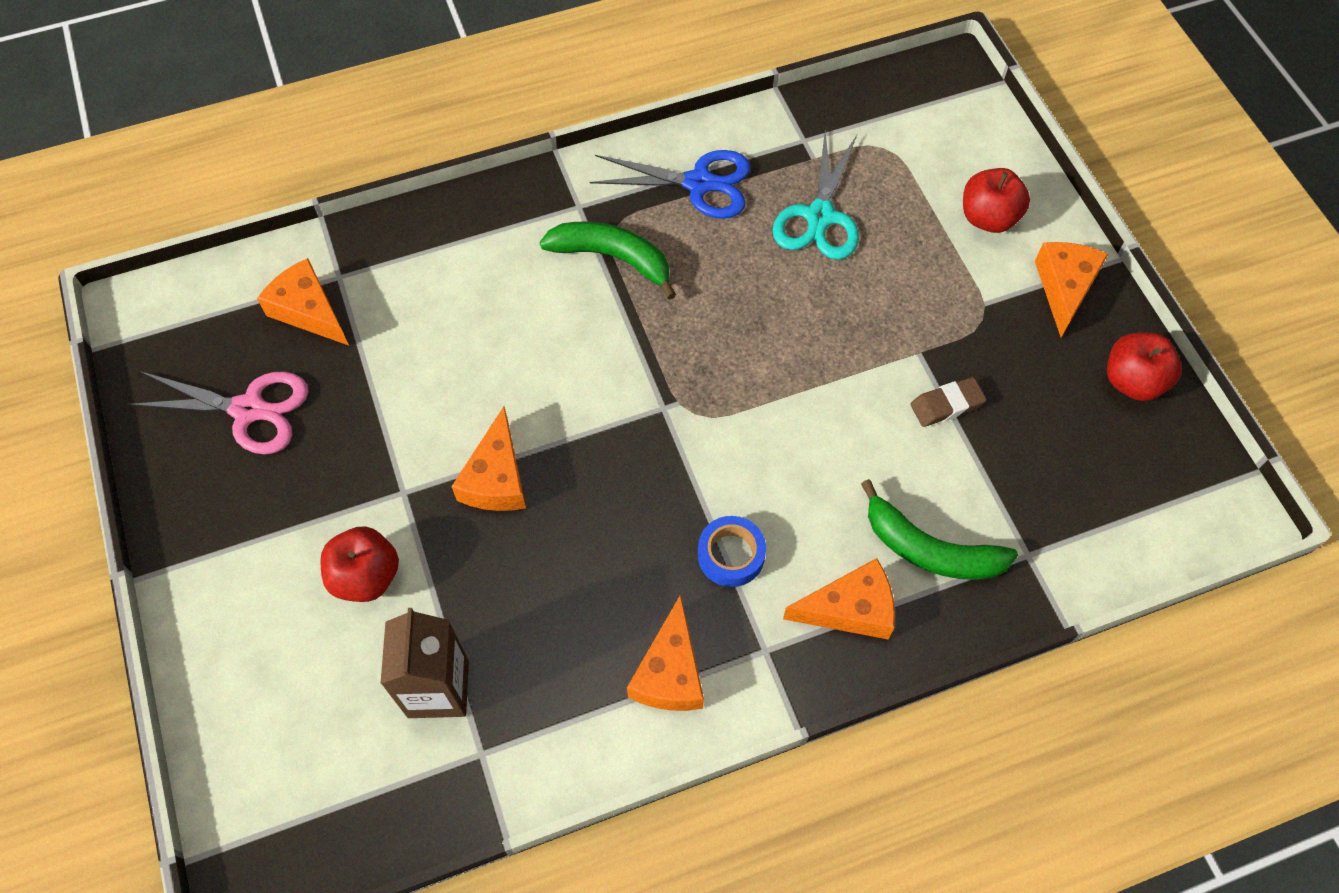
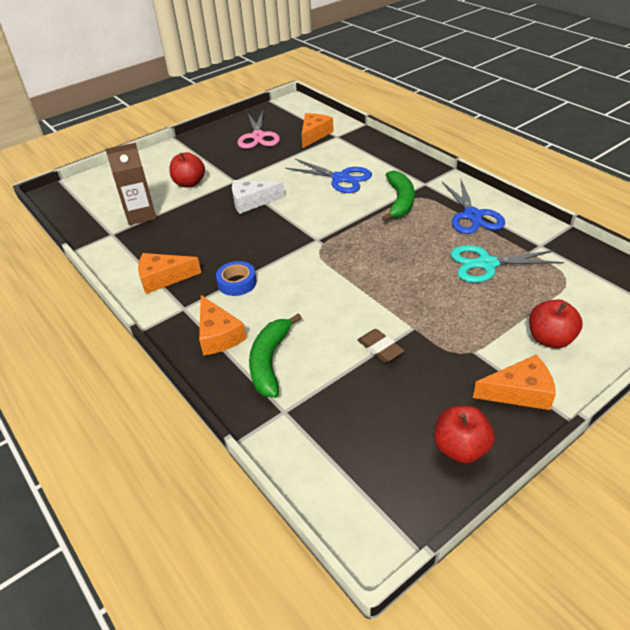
camera: 75 degrees right, 20 degrees down
orange cheese [451,406,526,511] -> white cheese [232,180,285,214]
none -> blue scissors [286,159,372,193]

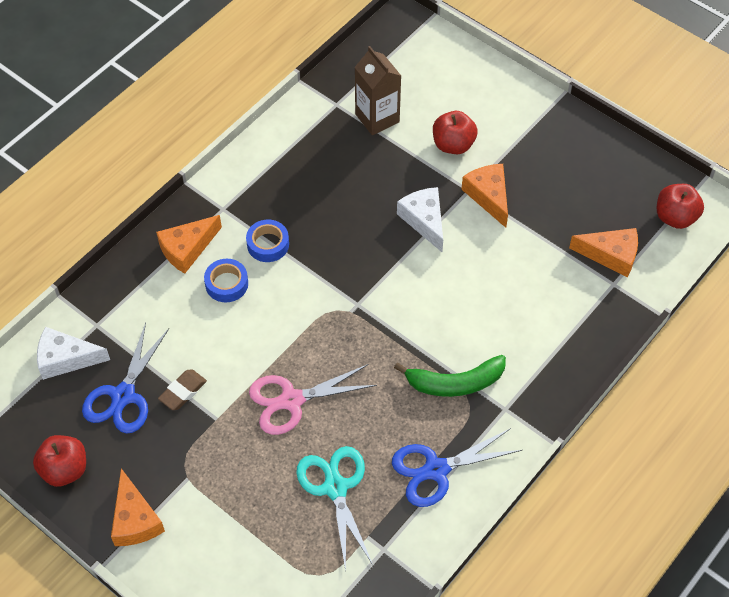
camera: 75 degrees right, 15 degrees up
orange cheese [138,253,201,294] -> orange cheese moved to [461,164,508,228]
pink scissors [238,111,280,149] -> pink scissors moved to [249,364,377,435]
green banana [249,313,302,398] -> none
blue scissors [286,159,372,193] -> blue scissors moved to [82,323,169,434]
red apple [529,299,583,348] -> red apple moved to [657,184,704,229]
none -> white cheese [37,327,110,380]
none -> blue tape [204,259,248,302]

